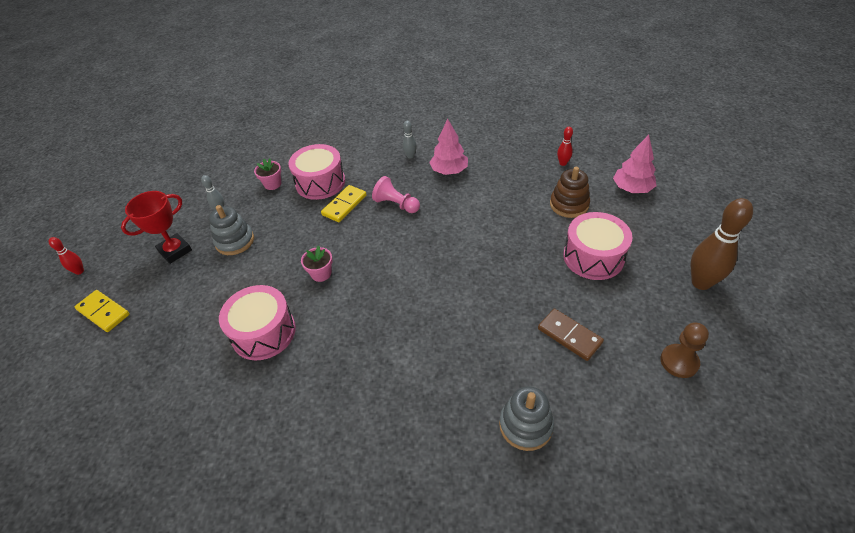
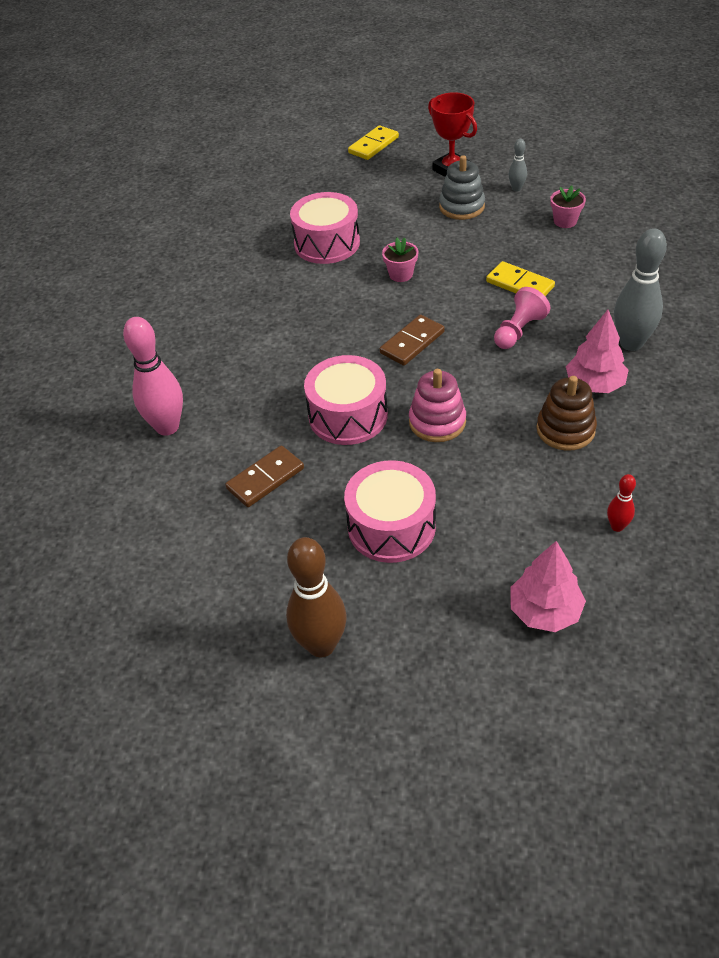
camera: 95 degrees right, 0 degrees up
red bowling pin [49,237,84,275] -> none
pink drum [288,144,345,200] -> pink drum moved to [304,355,388,445]
grey bowling pin [402,121,417,159] -> grey bowling pin [614,228,667,351], size x2.05
grey stacking toy [499,386,554,451] -> pink bowling pin [123,317,183,436]
brown stacking toy [550,167,590,218] -> brown stacking toy moved to [537,376,597,451]
brown pawn [660,323,709,378] -> none
none -> brown domino [380,315,445,366]
none -> pink stacking toy [409,369,466,442]

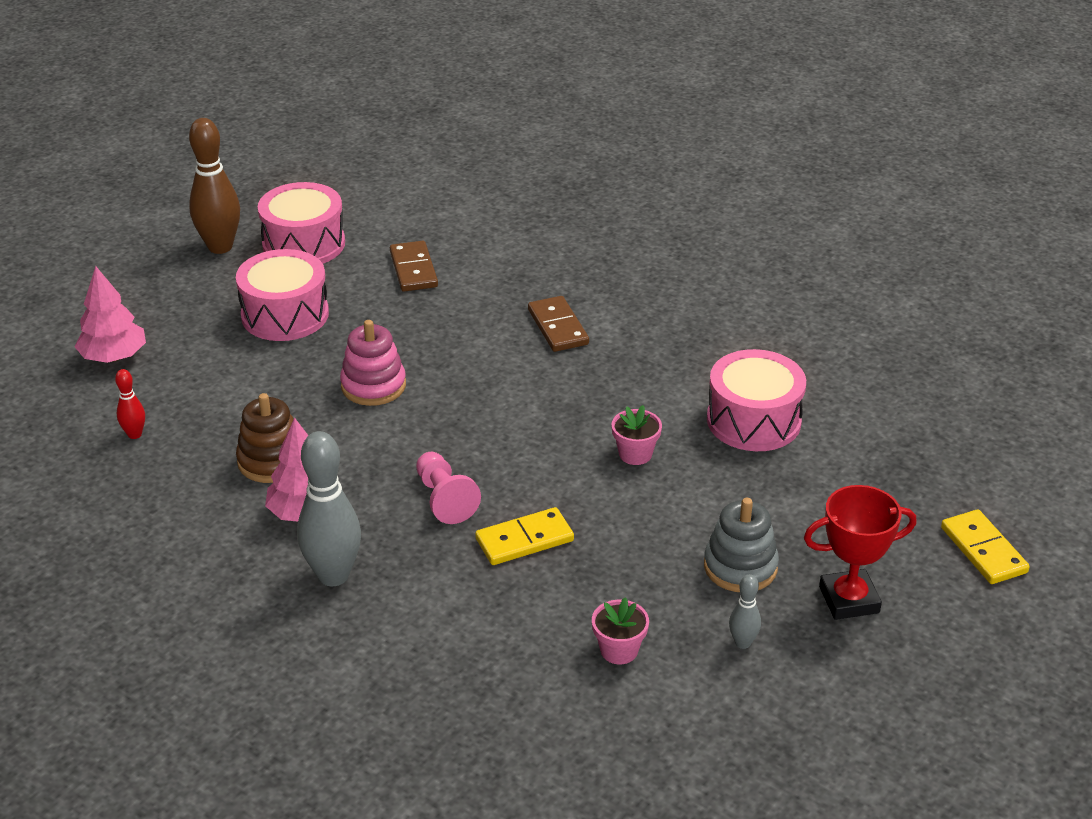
camera: 115 degrees right, 10 degrees down
pink bowling pin [123,317,183,436] -> none
pink drum [304,355,388,445] -> pink drum moved to [258,182,345,264]
brown domino [380,315,445,366] -> brown domino moved to [528,296,589,352]

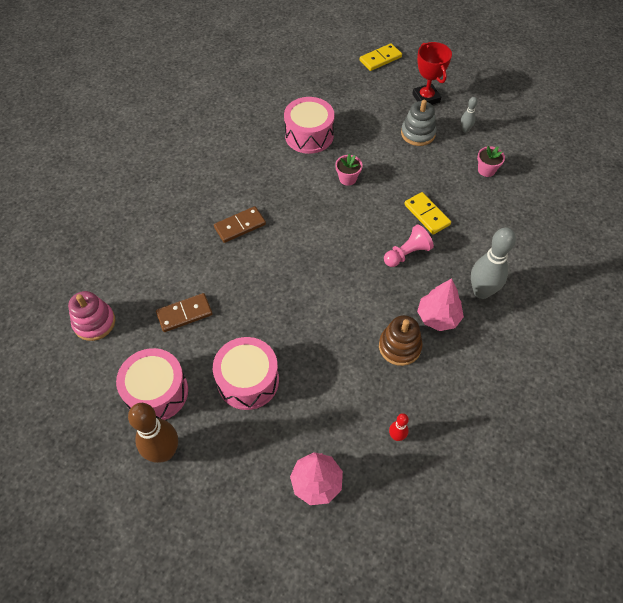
camera: 100 degrees left, 20 degrees up
pink stacking toy [340,320,406,406] -> pink stacking toy moved to [68,291,115,341]

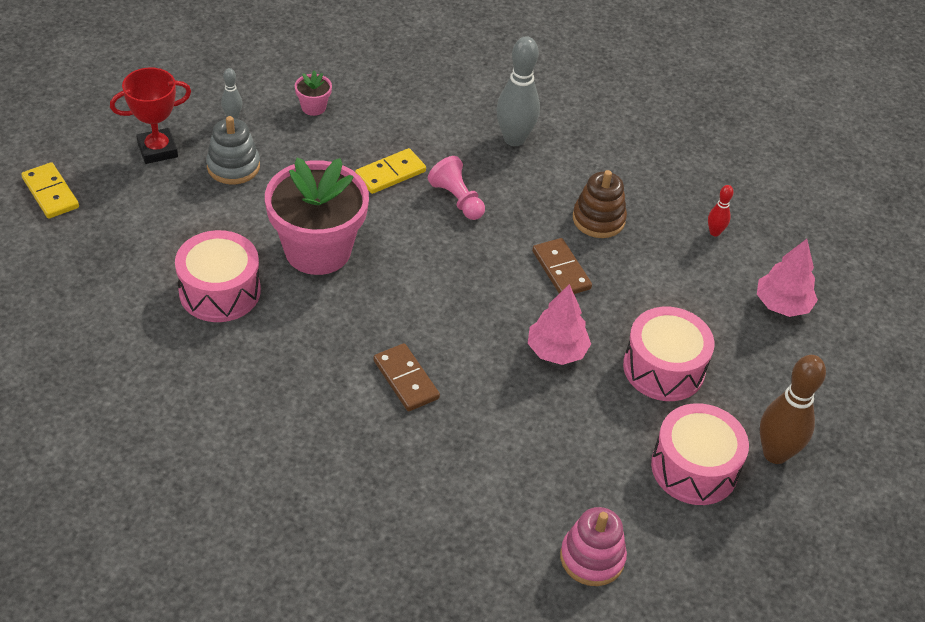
camera: 95 degrees left, 10 degrees down
brown domino [156,293,213,332] -> brown domino moved to [532,238,592,294]
pink flower pot [335,154,362,186] -> pink flower pot [265,158,369,275], size x2.46
pink tree [417,278,464,331] -> pink tree moved to [528,284,591,365]

